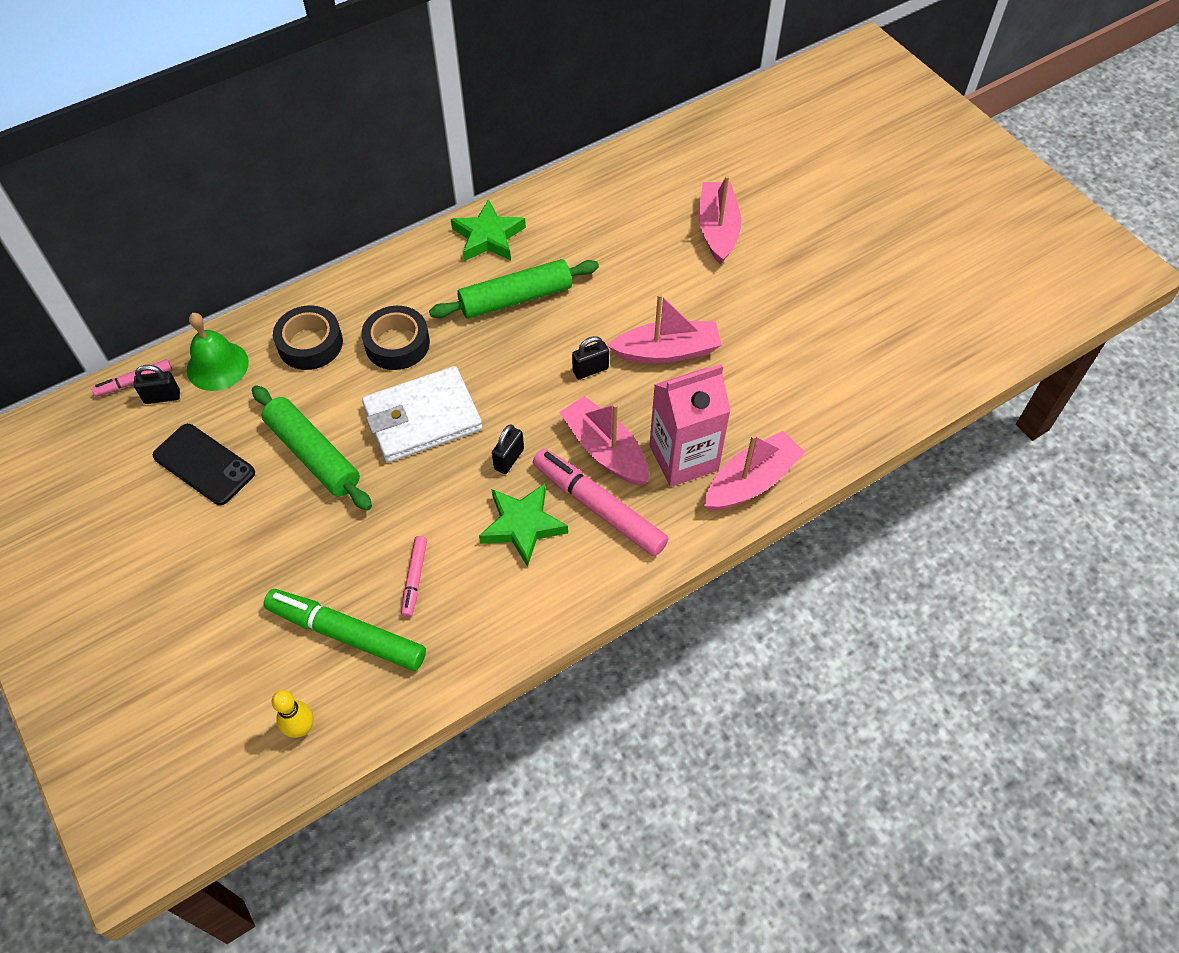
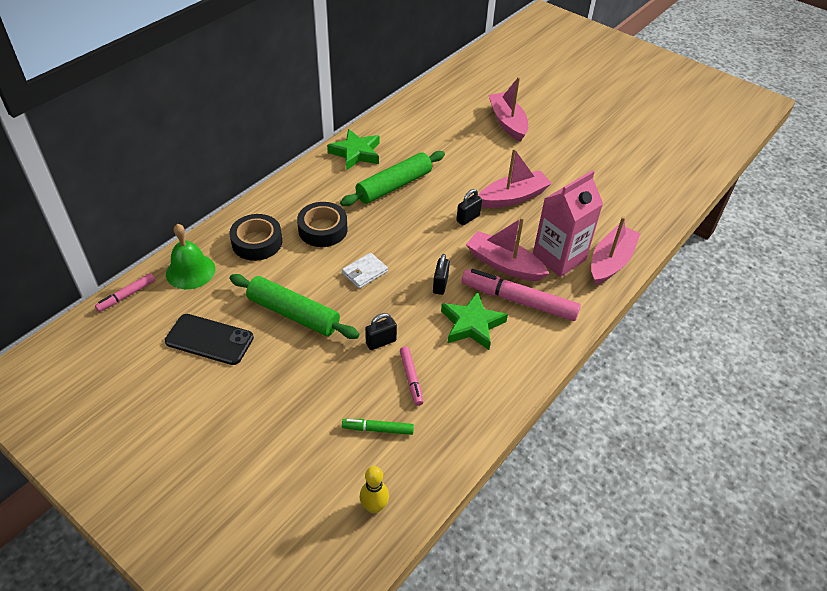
camera: 20 degrees left, 10 degrees down
black padlock [134,365,180,404] -> black padlock moved to [365,313,397,350]
green marker [263,589,426,671] -> green marker [342,419,414,435], size x0.52
white wallet [362,366,482,463] -> white wallet [342,253,388,289], size x0.49

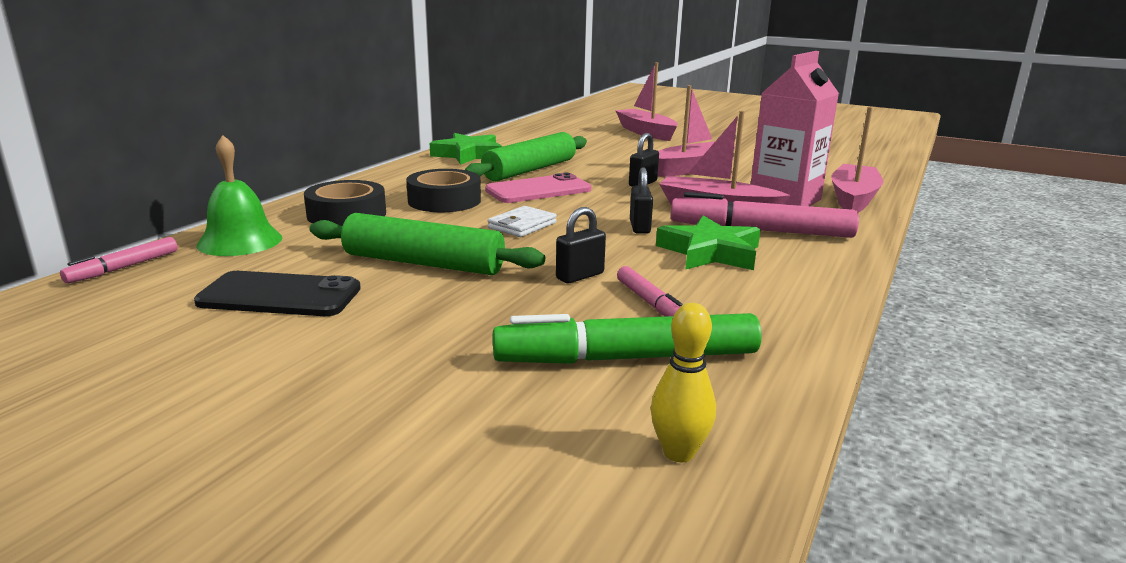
camera: 10 degrees left, 25 degrees down
green marker [342,419,414,435] -> green marker [493,313,762,364], size x1.94
none -> pink phone [485,173,591,203]

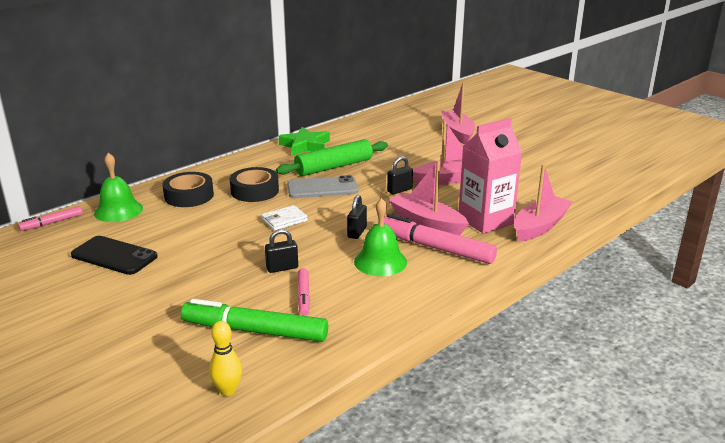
camera: 20 degrees right, 5 degrees up
green rolling pin [309,213,545,275] -> none
pink phone [485,173,591,203] -> grey phone [287,175,358,198]
green star [656,215,761,270] -> green bell [354,198,407,276]

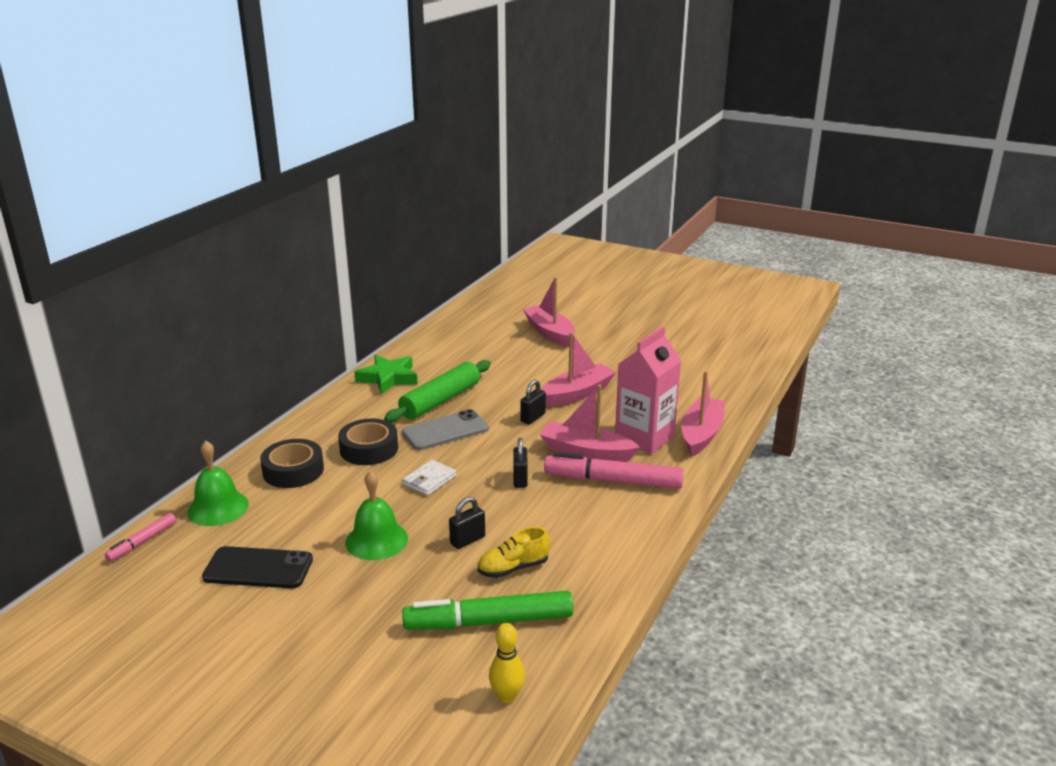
camera: 20 degrees left, 0 degrees up
pink marker [298,268,310,316] -> yellow shoe [478,527,550,578]
green bell [354,198,407,276] -> green bell moved to [345,471,408,560]

